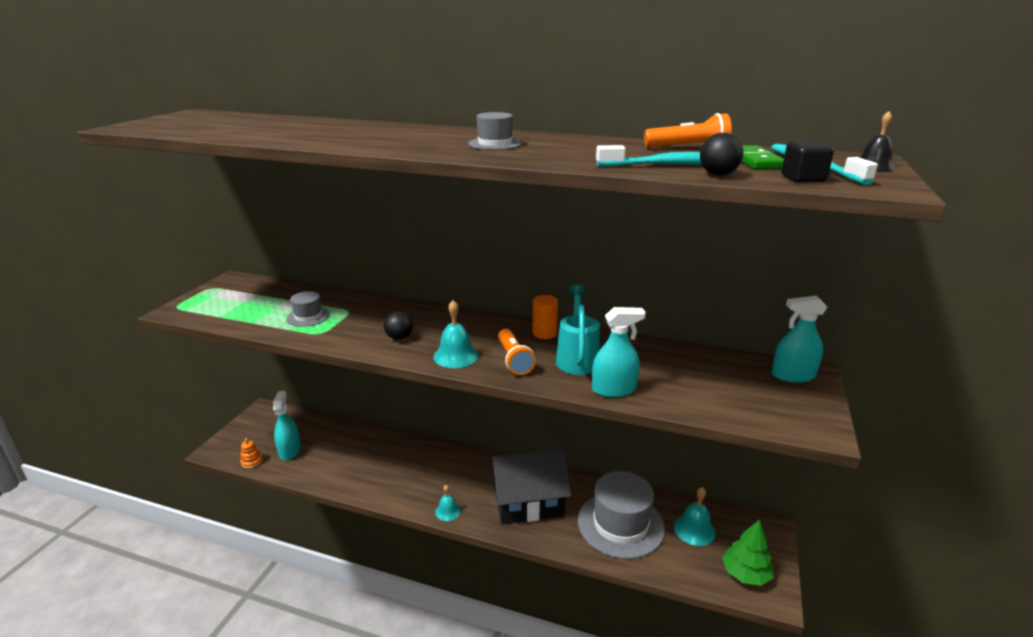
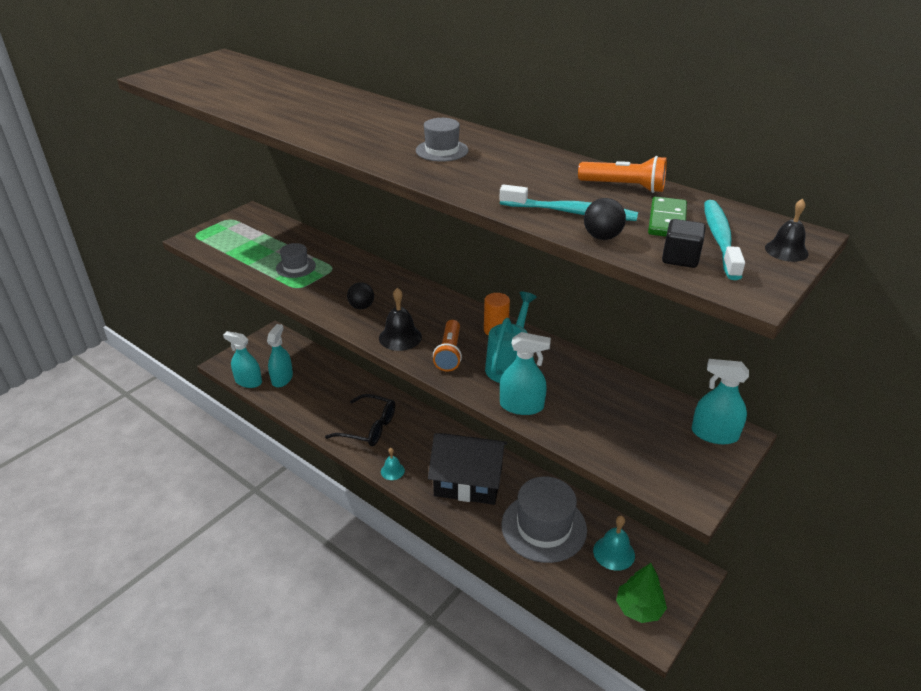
camera: 20 degrees right, 10 degrees up
orange stacking toy [240,438,263,469] -> turquoise spray bottle [223,331,262,388]
turquoise bell [433,300,479,368] -> black bell [379,288,422,351]
none -> black glasses [325,394,395,446]

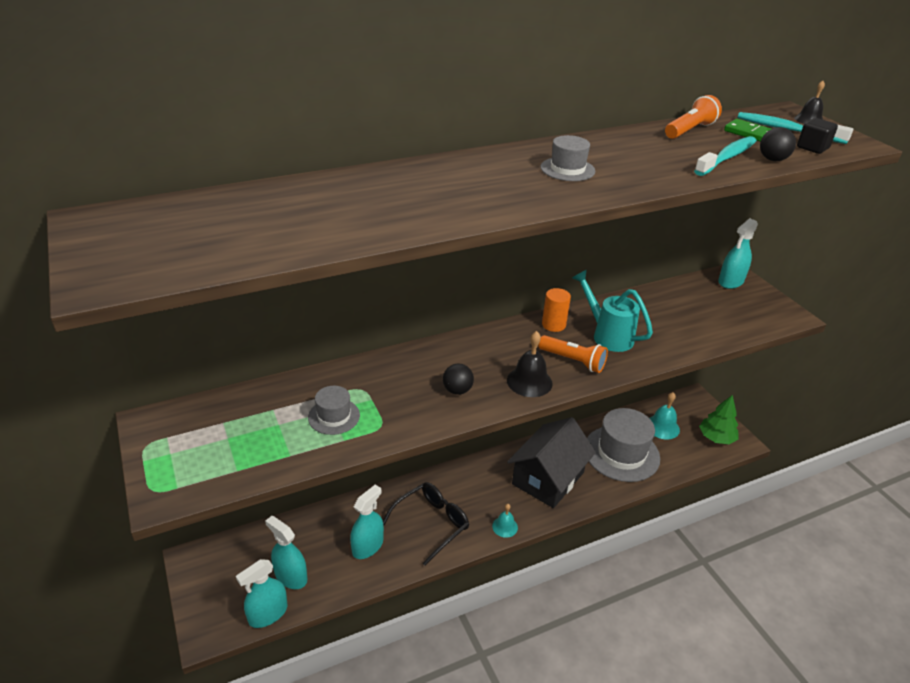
camera: 65 degrees left, 0 degrees up
turquoise spray bottle [500,332,551,415] -> turquoise spray bottle moved to [350,485,384,559]

